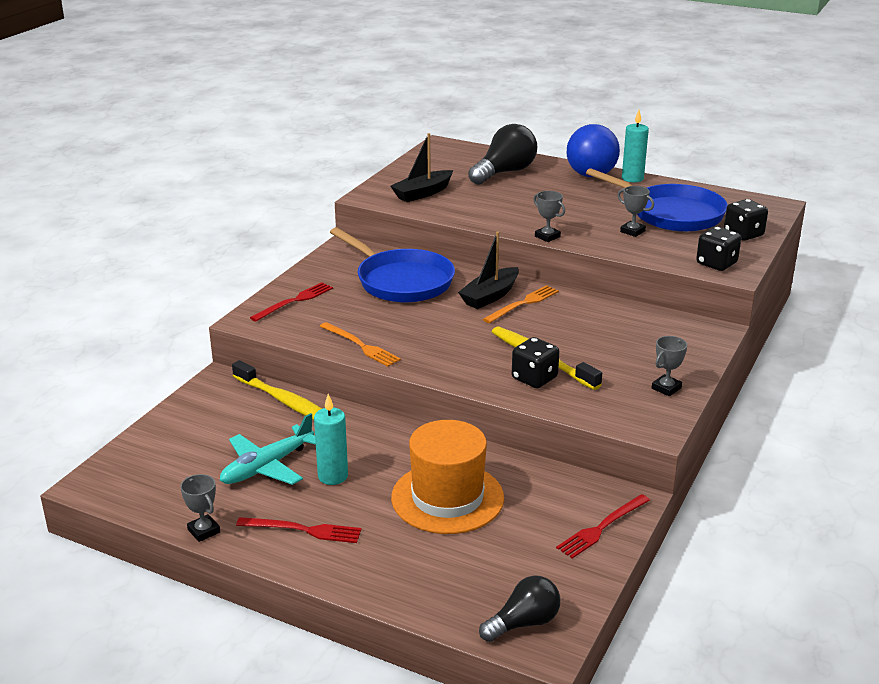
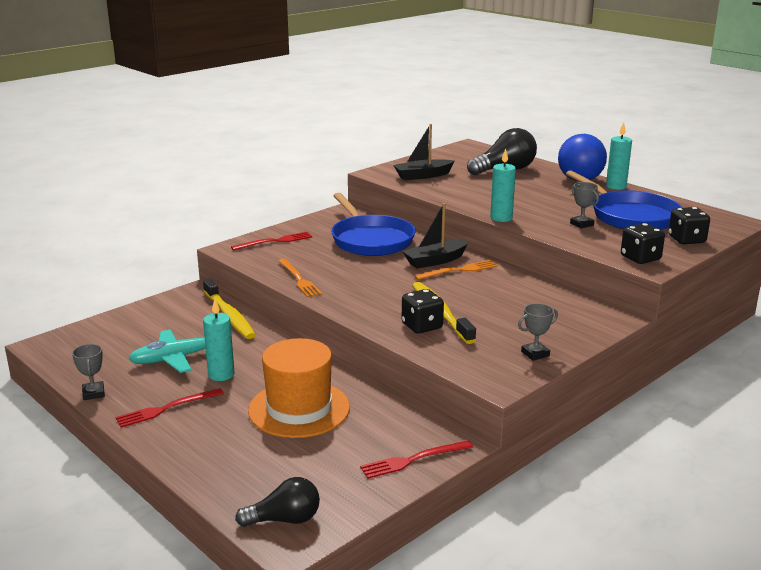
camera: 20 degrees right, 5 degrees down
red fork [236,517,362,543] -> red fork turned 120 degrees clockwise [115,388,224,428]
grey trophy [533,191,565,242] -> turquoise candle [490,149,516,222]

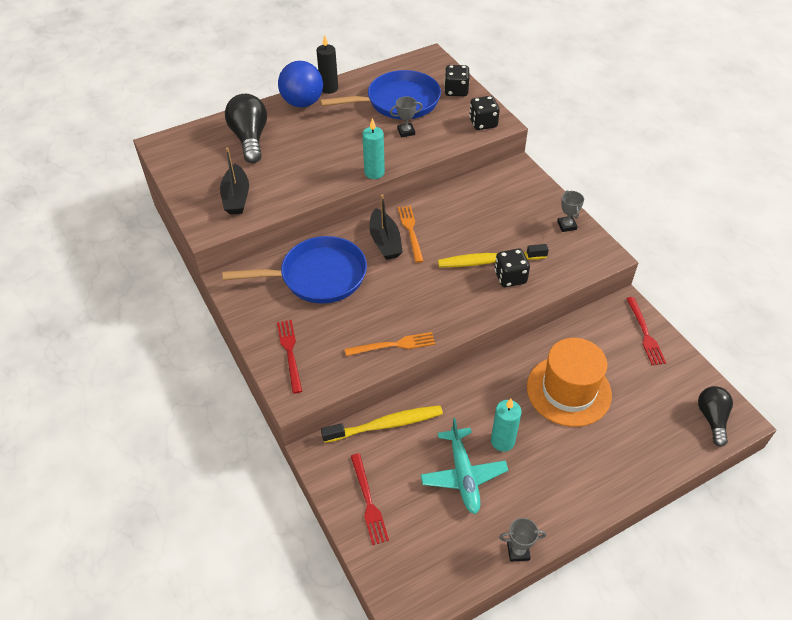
camera: 75 degrees left, 25 degrees up
red fork [115,388,224,428] -> red fork moved to [351,453,389,545]
turquoise candle [606,122,632,190] -> black candle [317,35,338,94]

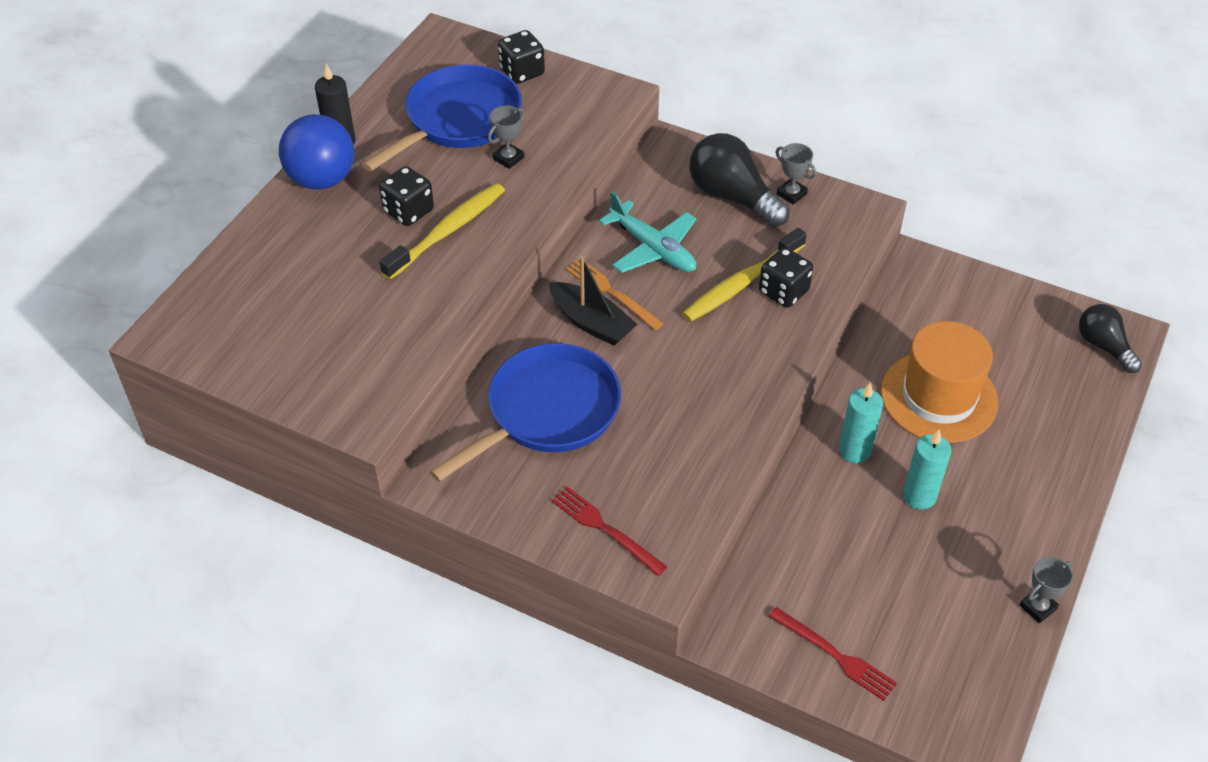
camera: 35 degrees left, 0 degrees up
black boat [220,147,249,215] -> none
black light bulb [225,94,267,163] -> black light bulb moved to [689,133,790,227]
yellow toothbrush [321,405,443,443] -> yellow toothbrush moved to [380,183,505,280]
orange fork [345,332,435,356] -> none
turquoise candle [362,118,385,179] -> turquoise candle moved to [839,382,883,463]
turquoise plane [420,418,508,514] -> turquoise plane moved to [599,192,697,273]
black dice [469,96,500,130] -> black dice moved to [379,166,434,226]
red fork [626,297,666,365] -> none

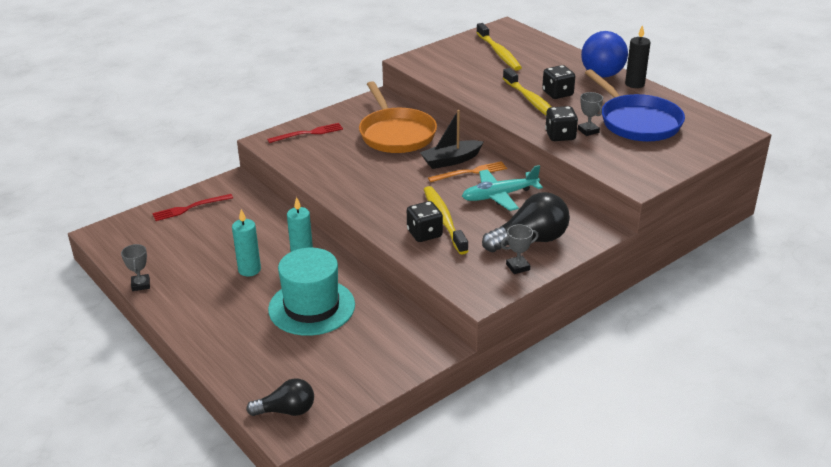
camera: 115 degrees right, 15 degrees down
blue pan [429,343,621,482] -> orange pan [359,81,437,153]
black dice [498,30,545,84] -> black dice moved to [545,106,578,141]
orange hat [881,321,998,443] -> turquoise hat [268,248,355,336]
none -> yellow toothbrush [476,23,522,71]

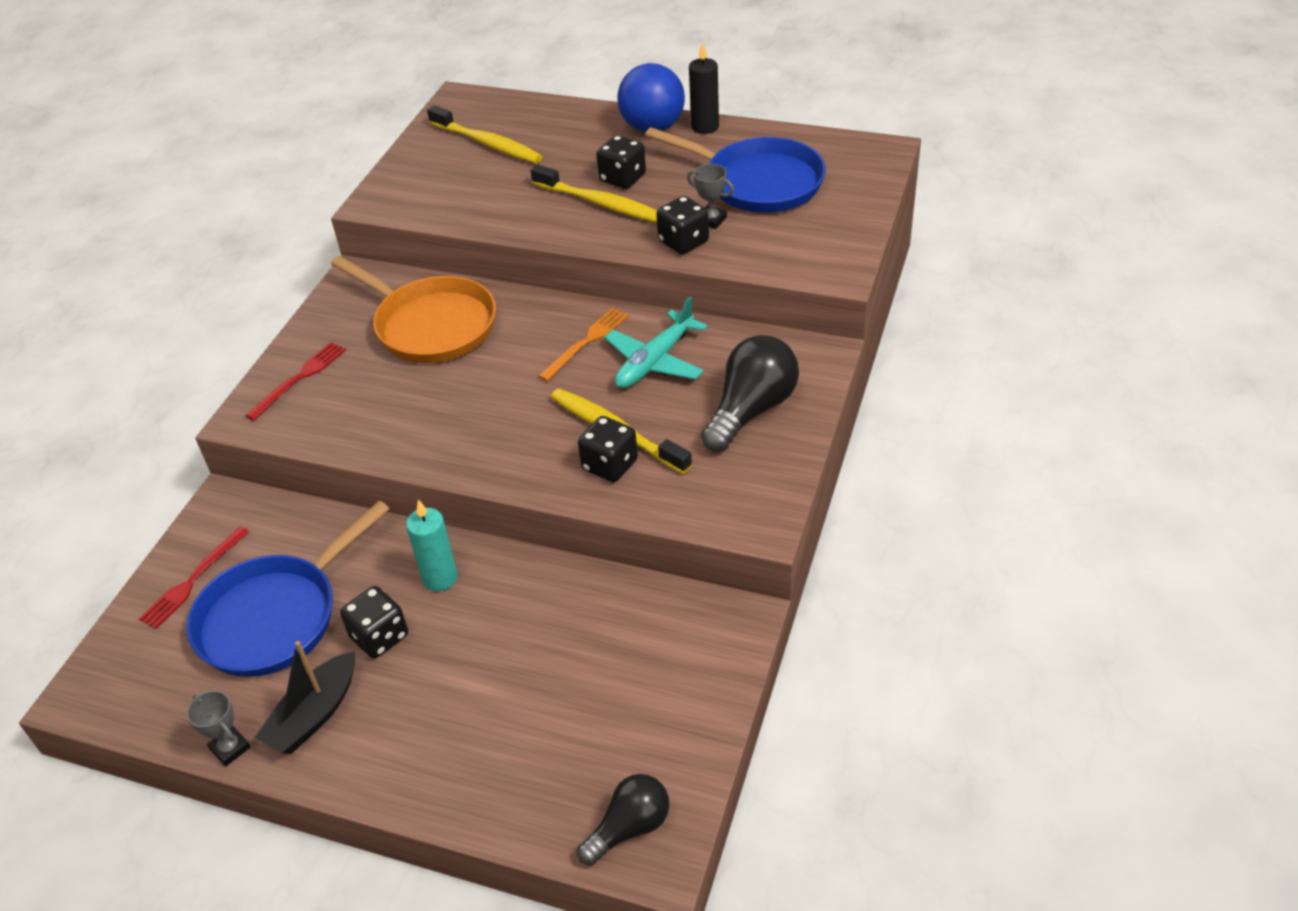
camera: 30 degrees left, 10 degrees up
turquoise candle [232,209,261,277] -> black dice [340,586,408,658]
turquoise hat [268,248,355,336] -> none
black boat [420,110,484,169] -> black boat moved to [255,641,355,754]
grey trophy [501,225,539,274] -> none
none -> blue pan [187,501,389,677]

